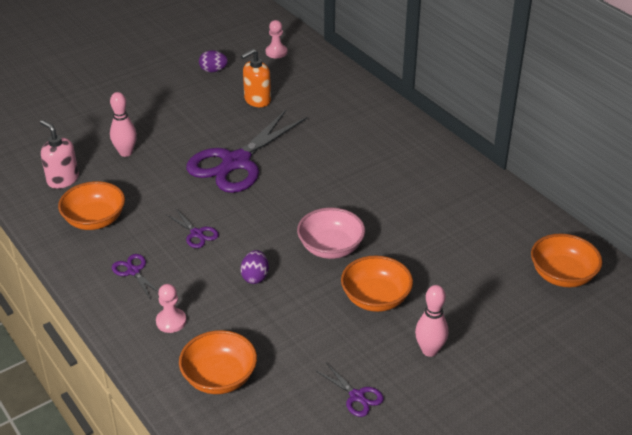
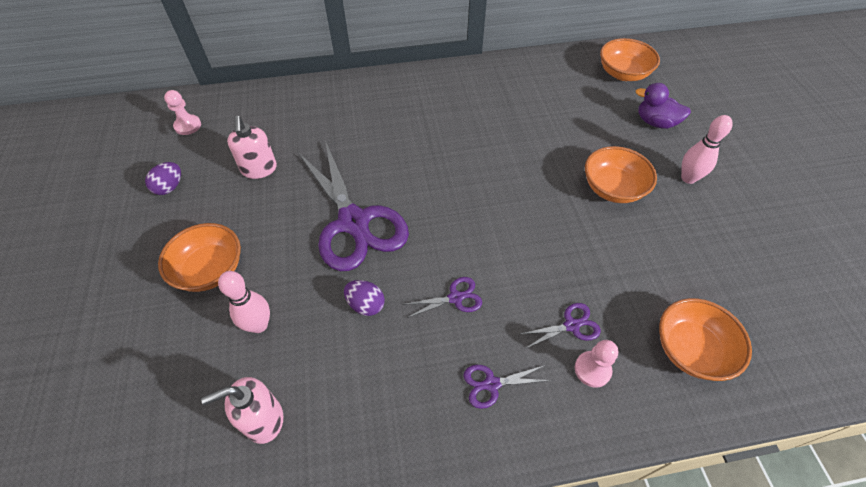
camera: 65 degrees left, 15 degrees up
orange bowl [58,181,125,230] -> orange bowl moved to [158,223,241,292]
purple egg [240,250,269,284] -> purple egg moved to [344,280,385,316]
orange soap dispenser [241,49,271,107] -> pink soap dispenser [227,116,277,179]
pink bowl [297,208,365,259] -> none
purple scissors [316,363,384,417] -> purple scissors moved to [521,303,601,349]
none -> purple duck [636,83,691,129]

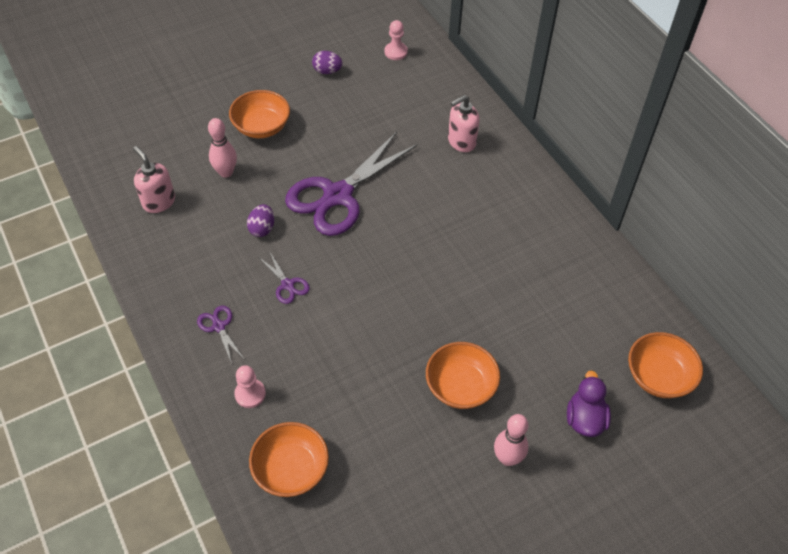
camera: 70 degrees right, 0 degrees up
pink soap dispenser [227,116,277,179] -> pink soap dispenser moved to [448,95,480,152]
purple scissors [521,303,601,349] -> none

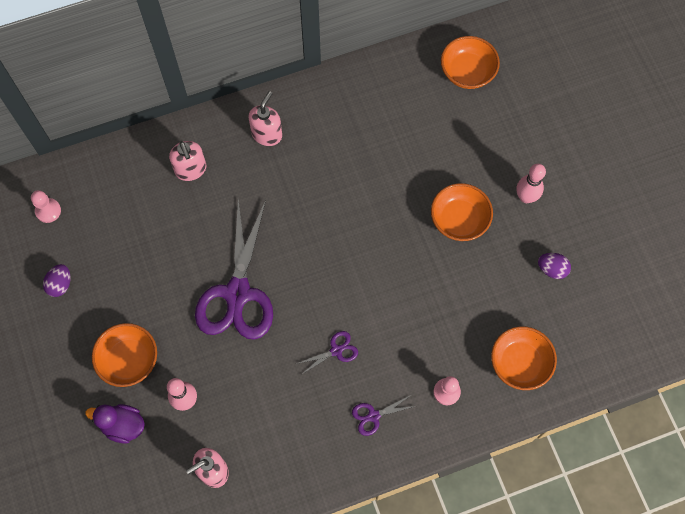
camera: 80 degrees left, 15 degrees up
purple egg [247,204,274,237] -> purple egg moved to [538,253,571,279]
purple scissors [285,132,418,236] -> purple scissors turned 45 degrees clockwise [195,199,273,340]
purple duck [567,370,611,437] -> purple duck moved to [86,404,145,444]
none -> pink soap dispenser [249,91,282,146]

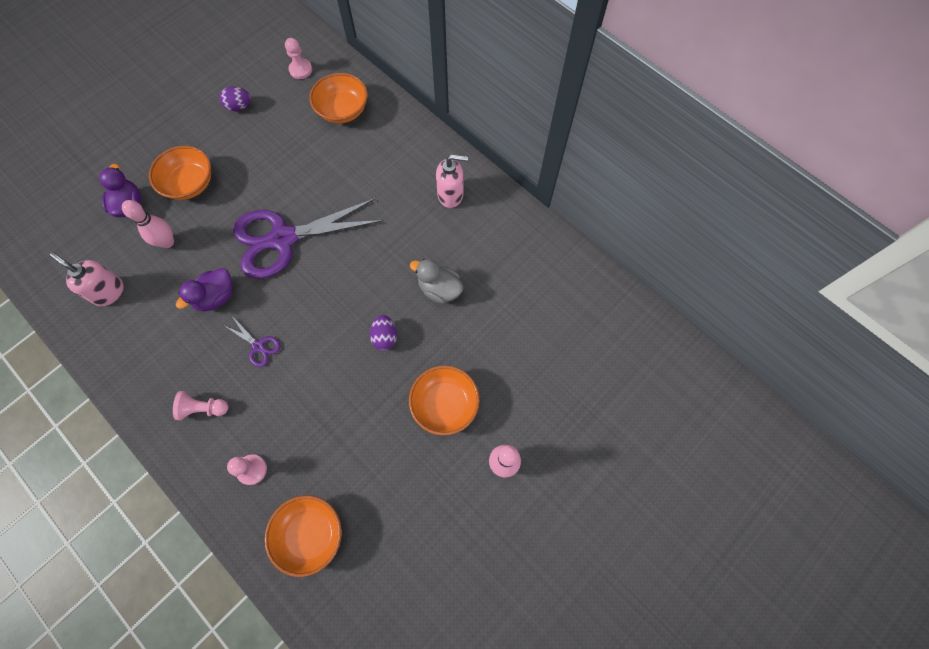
camera: 65 degrees right, 0 degrees up
pink soap dispenser [169,141,206,181] -> none
purple scissors [352,395,415,436] -> pink pawn [173,391,228,420]
orange bowl [441,36,500,89] -> orange bowl moved to [309,73,368,123]
purple egg [538,253,571,279] -> purple egg moved to [370,315,397,351]
none -> purple duck [176,268,232,311]
none -> grey duck [410,259,464,304]

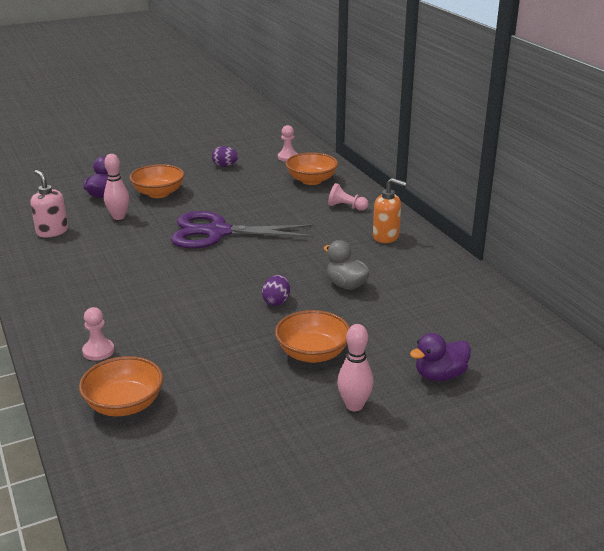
camera: 20 degrees right, 40 degrees down
pink pawn [173,391,228,420] -> pink pawn moved to [328,183,369,211]
purple duck [176,268,232,311] -> purple duck moved to [410,333,471,381]
purple scissors [225,318,281,367] -> none
pink soap dispenser [436,155,468,208] -> orange soap dispenser [373,178,407,243]

